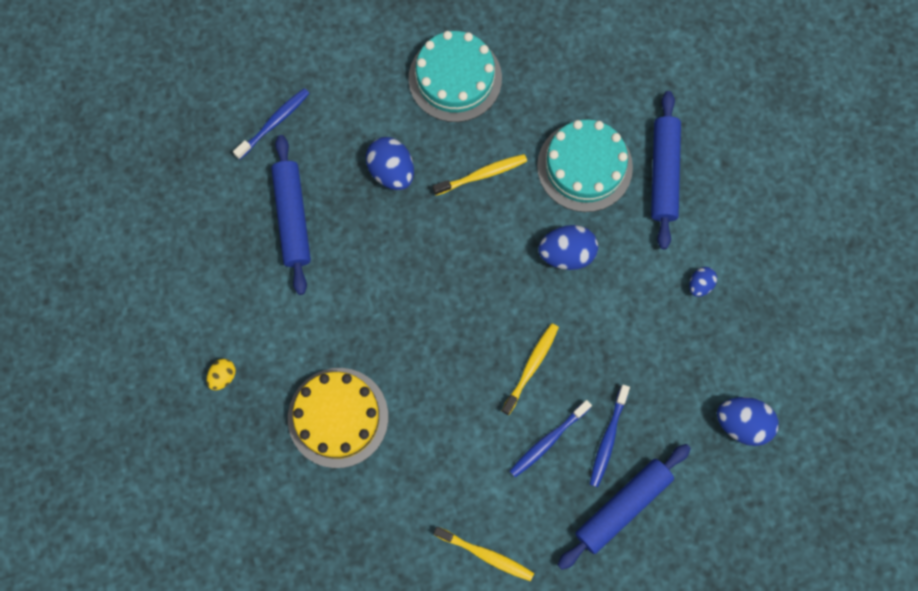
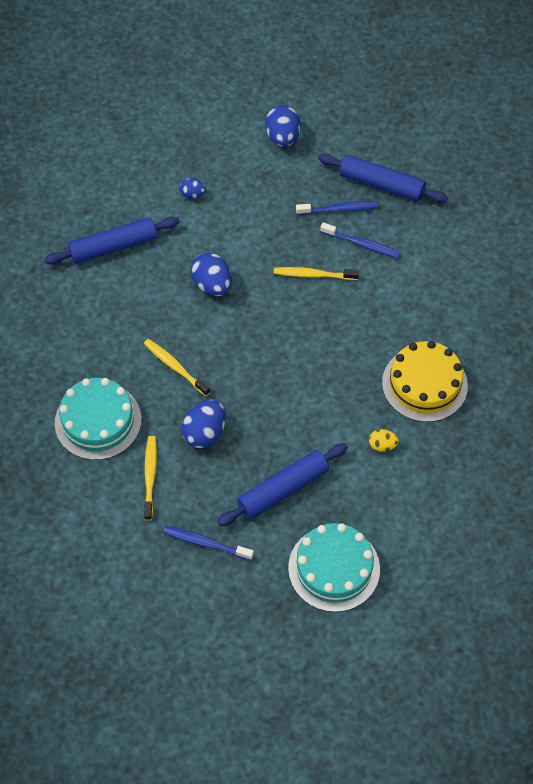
camera: 115 degrees left, 15 degrees down
yellow egg [207,359,236,390] -> yellow egg moved to [369,429,399,452]
yellow toothbrush [433,527,534,581] -> yellow toothbrush moved to [144,436,157,521]
turquoise cake [537,119,633,212] -> turquoise cake moved to [288,523,380,612]

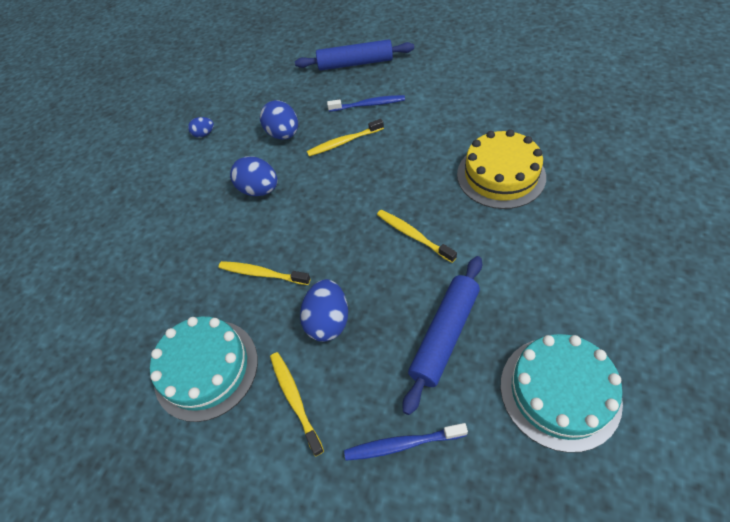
camera: 20 degrees left, 5 degrees down
blue rolling pin [45,217,180,265] -> none
blue egg [265,105,301,147] -> blue egg moved to [260,100,298,140]
blue toothbrush [296,201,379,215] -> none
yellow egg [369,429,399,452] -> none
none -> yellow toothbrush [377,210,457,263]

